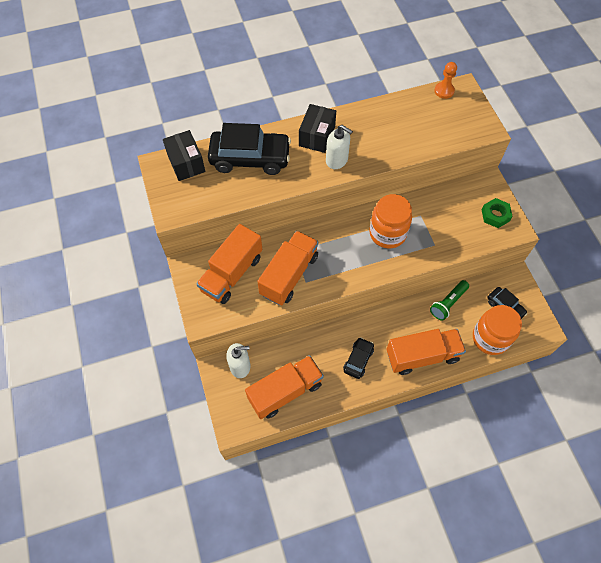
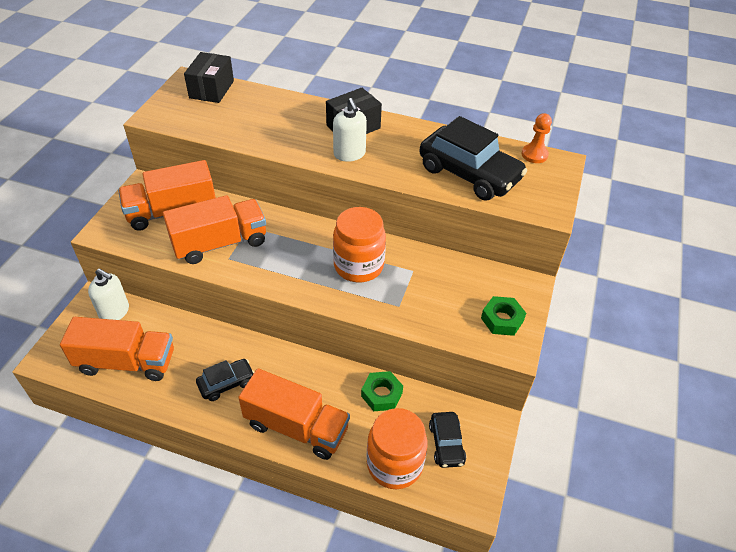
camera: 35 degrees right, 15 degrees down
black car [208,123,291,175] -> black car moved to [419,116,527,201]
green flashlight [430,280,469,321] -> green nut [361,371,403,411]

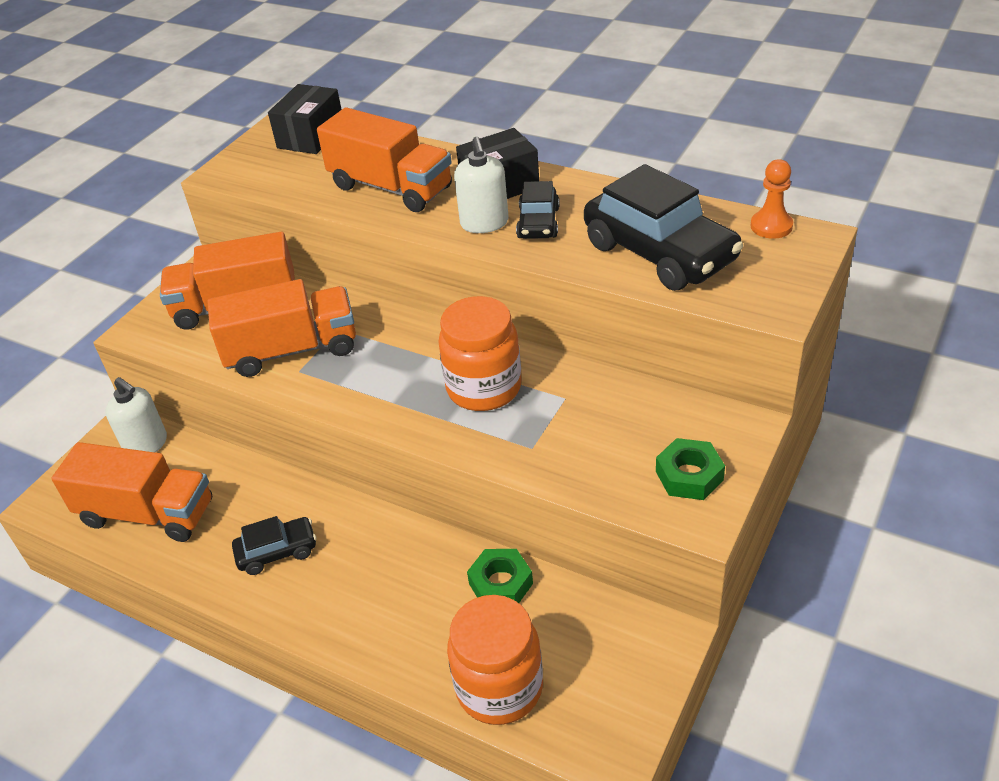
camera: 15 degrees right, 5 degrees down
orange truck [238,369,350,460] -> orange truck moved to [317,107,452,212]
black car [429,412,466,468] -> black car moved to [516,181,560,239]

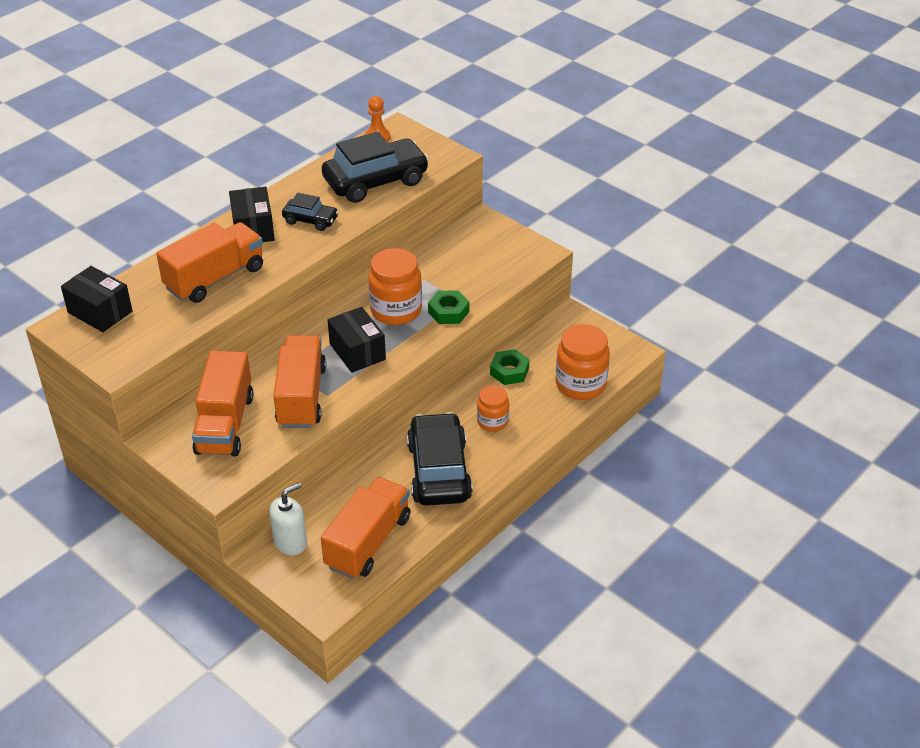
camera: 80 degrees left, 0 degrees up
black car [232,516,317,575] -> black car [407,412,473,506], size x1.95
white soap dispenser [454,137,509,233] -> none
green nut [656,438,725,500] -> green nut moved to [428,290,469,324]
none -> black box [328,307,386,373]
none -> orange jar [477,385,509,432]

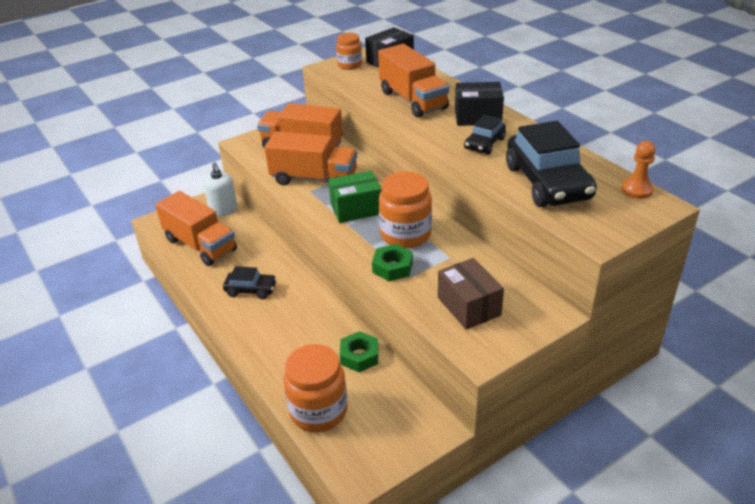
camera: 105 degrees right, 5 degrees down
black box [328,307,386,373] -> green box [328,171,381,223]
black car [407,412,473,506] -> black car [223,266,277,299], size x0.51
orange jar [477,385,509,432] -> orange jar moved to [336,33,362,70]
none -> brown box [438,258,504,330]

